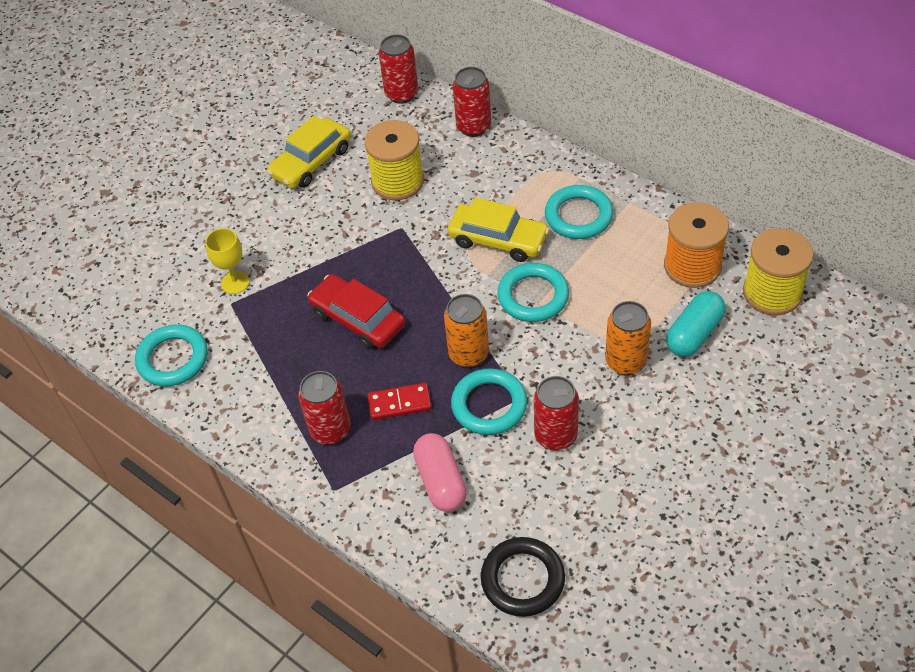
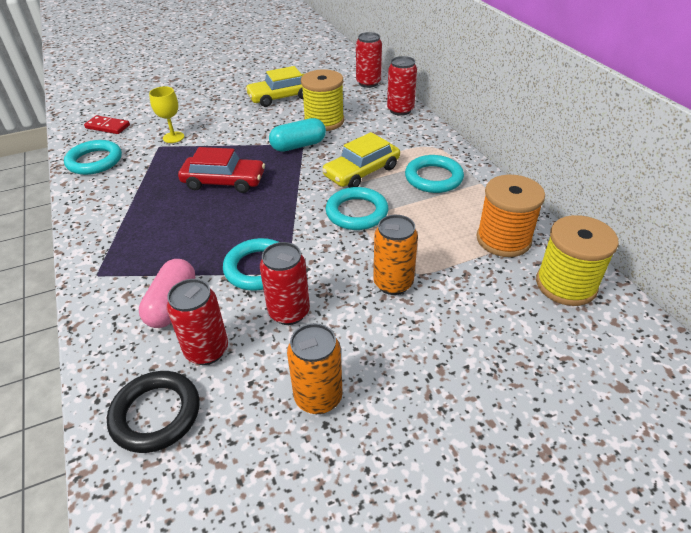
camera: 25 degrees right, 10 degrees down
red can [298,371,351,444] -> red can moved to [167,279,228,365]
red car [307,274,405,349] -> red car turned 120 degrees clockwise [178,147,265,193]
red domino [367,383,432,420] -> red domino moved to [84,115,130,134]
orange can [444,294,489,368] -> orange can moved to [287,323,343,414]
yellow car [448,198,549,262] -> yellow car turned 90 degrees clockwise [322,132,400,188]
turquoise capsule [666,291,726,357] -> turquoise capsule moved to [269,118,326,152]

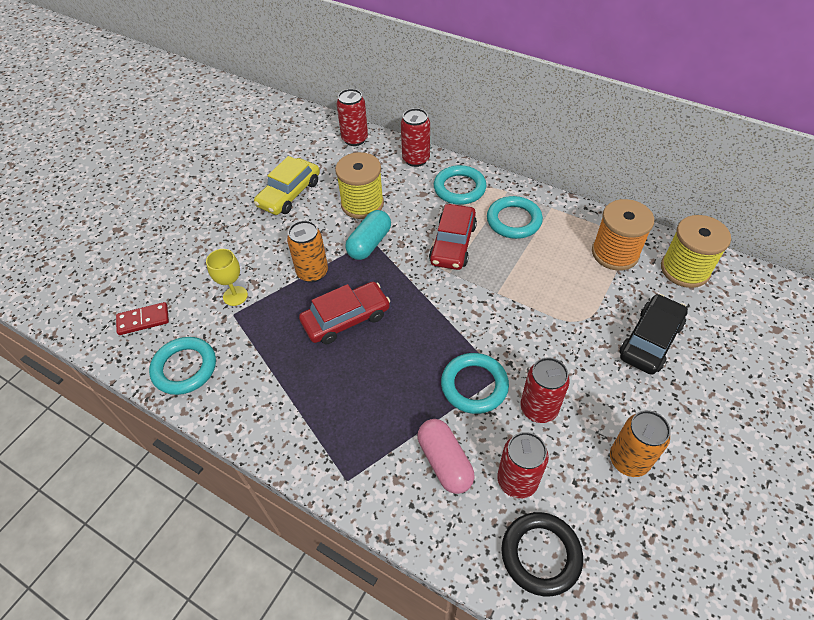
camera: 35 degrees left, 10 degrees up
yellow car [322,132,400,188] -> red car [429,204,477,270]
turquoise ring [326,187,389,230] -> turquoise ring moved to [434,165,487,205]
orange can [373,215,418,295] -> orange can moved to [287,220,328,283]
none -> black car [619,294,688,375]

